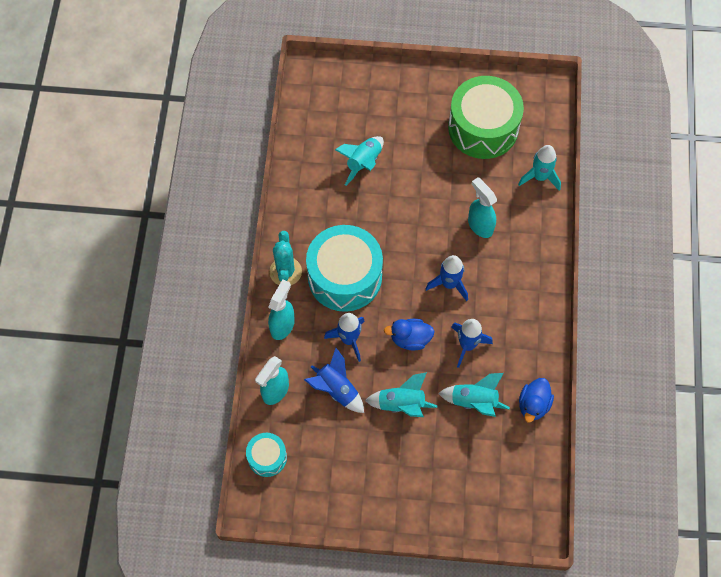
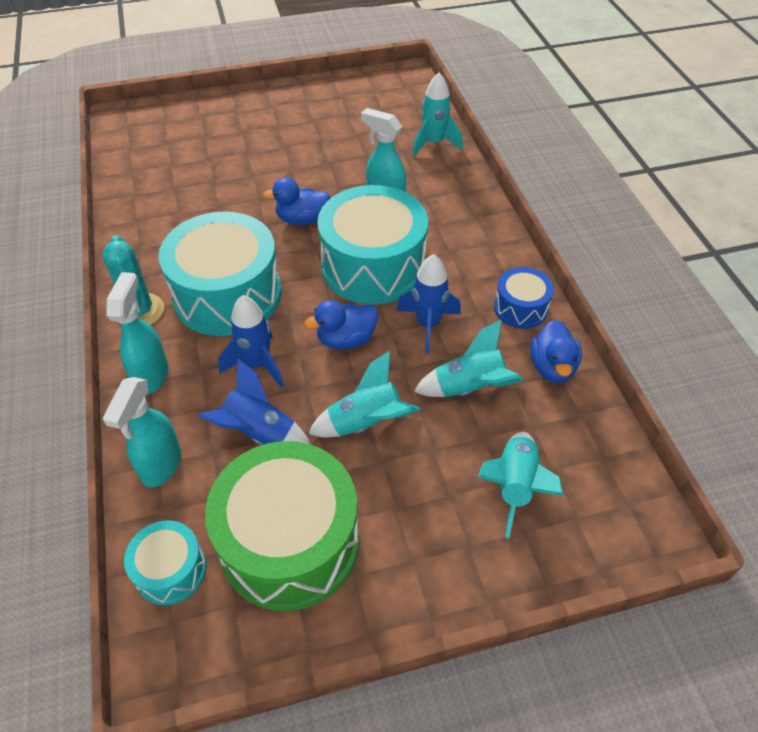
camera: 20 degrees left, 15 degrees down
turquoise rocket [335,136,384,186] -> turquoise rocket moved to [478,432,563,538]
blue rocket [426,255,468,301] -> turquoise drum [317,185,428,305]
green drum [448,76,524,159] -> green drum moved to [205,441,359,611]
none -> blue duck [263,178,330,225]
none -> blue drum [494,267,554,329]

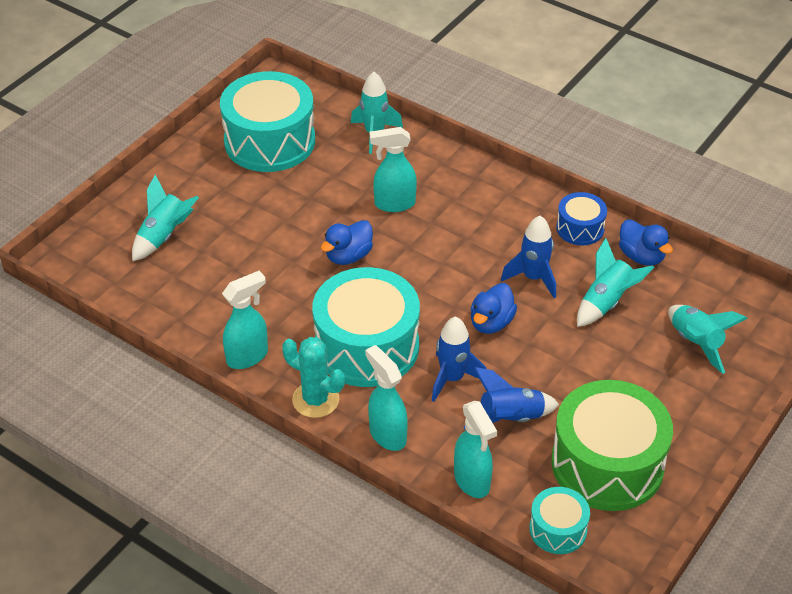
camera: 40 degrees left, 5 degrees down
turquoise rocket [308,351,421,438] -> turquoise rocket moved to [132,175,199,261]
turquoise drum [317,185,428,305] -> turquoise drum moved to [220,71,315,172]
none -> turquoise spray bottle [222,271,268,369]

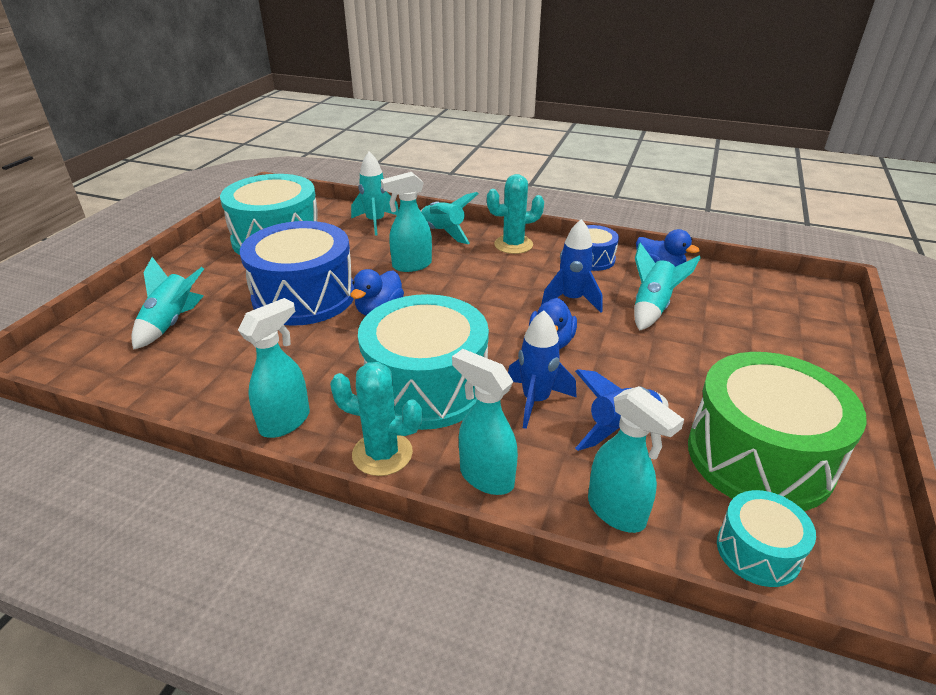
camera: 15 degrees left, 10 degrees down
turquoise rocket [668,305,748,374] -> turquoise rocket moved to [421,192,478,244]
none -> blue drum [240,221,354,326]
none -> turquoise cactus [487,174,544,254]

